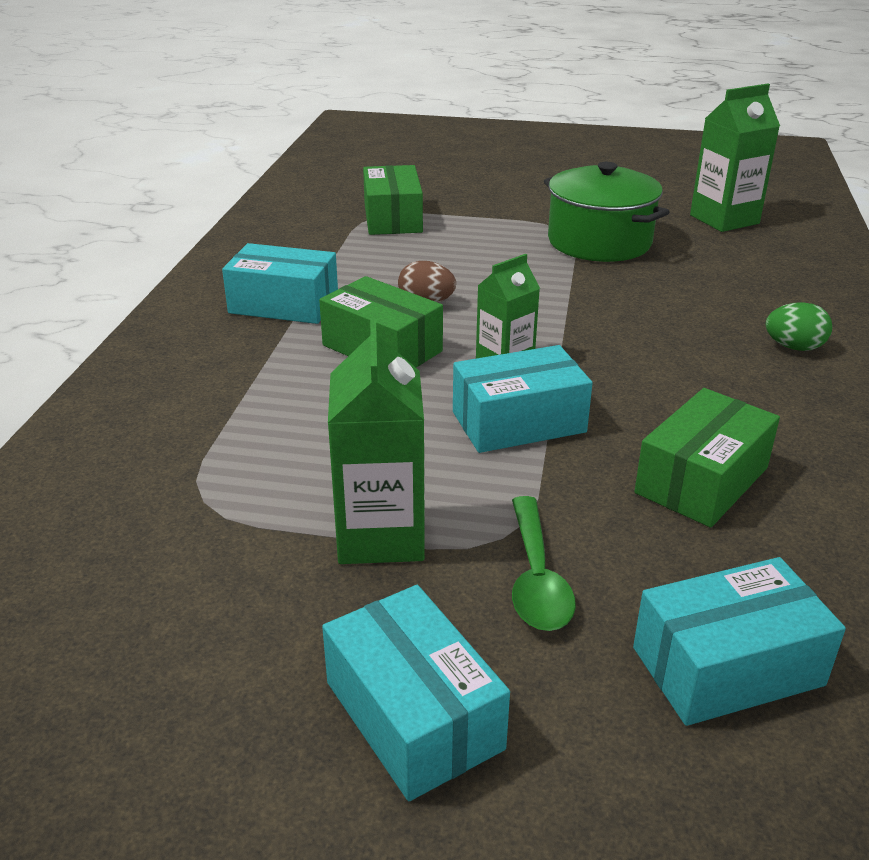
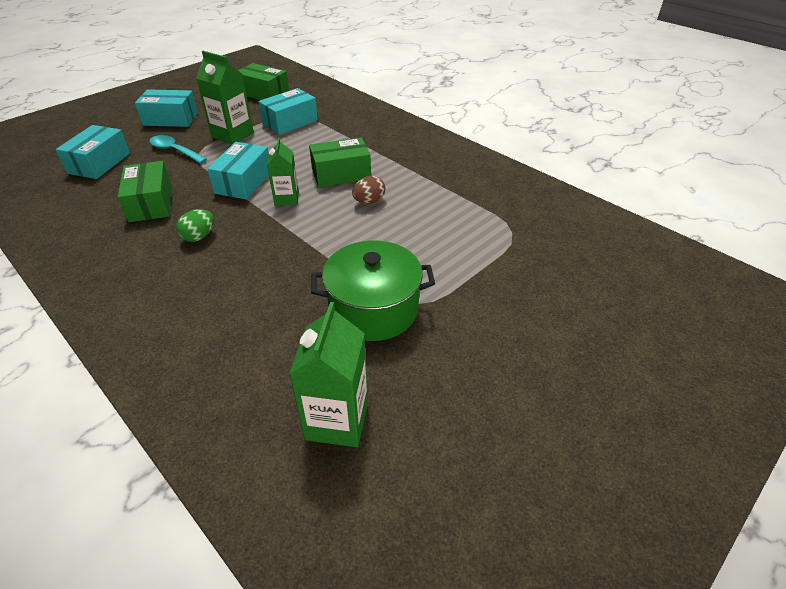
camera: 125 degrees right, 10 degrees up
turquoise box [222,243,338,324] -> turquoise box moved to [258,88,318,135]
green box [363,165,423,235] -> green box moved to [238,63,289,100]
green spoon [512,496,576,631] -> turquoise spoon [150,135,207,163]
green egg [766,302,832,351] -> green egg moved to [176,209,214,242]

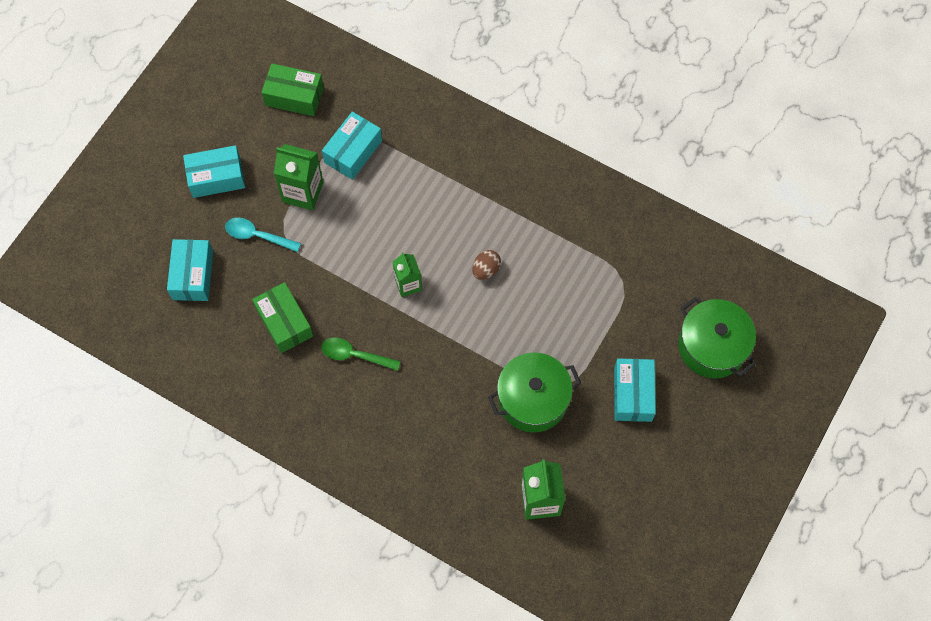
camera: 15 degrees left, 25 degrees up
green egg [176,209,214,242] -> green spoon [321,337,401,371]
turquoise box [207,142,269,200] -> turquoise box moved to [614,358,656,422]
green box [309,137,371,187] -> none
none -> green pot [678,297,756,378]

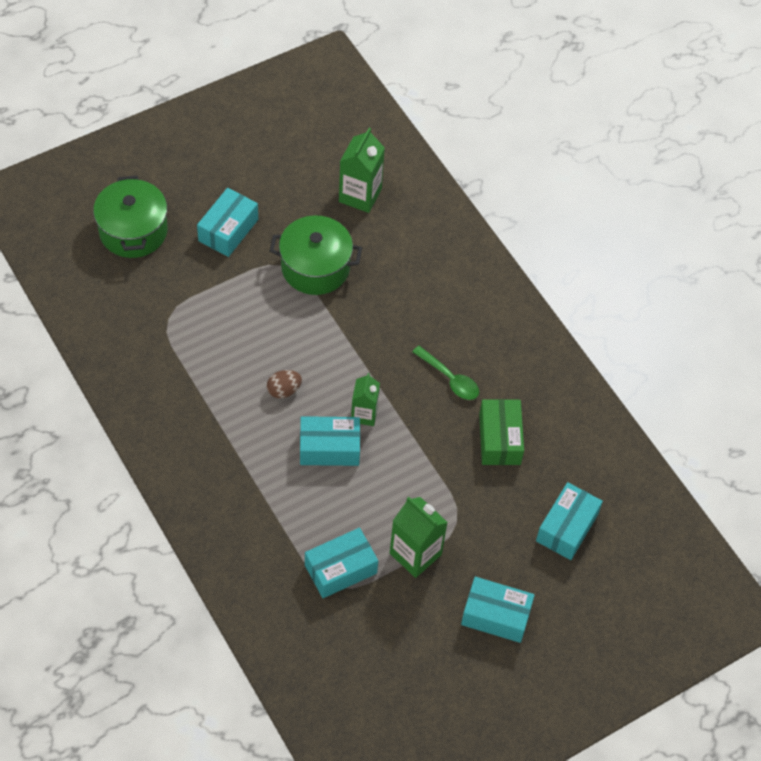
camera: 155 degrees left, 10 degrees down
turquoise spoon [225,218,301,252] -> none
green box [262,63,324,116] -> none
none -> turquoise box [300,416,360,466]

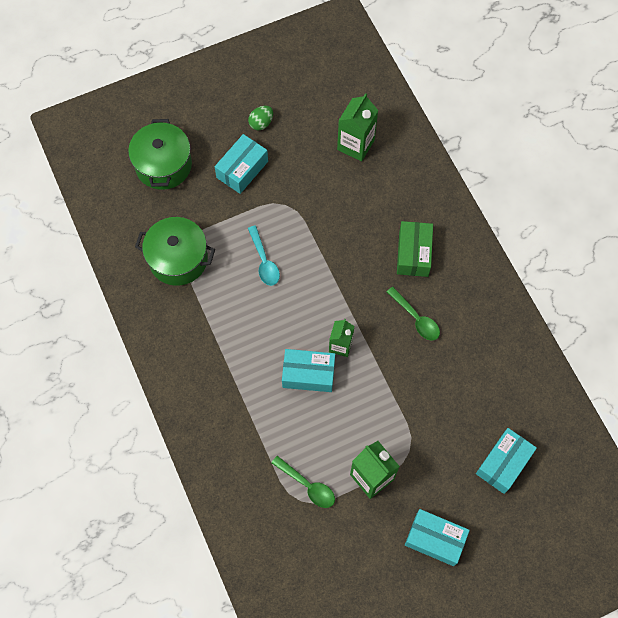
camera: 10 degrees right, 10 degrees up
brown egg [267,370,302,398] -> none
green pot [270,215,362,295] -> green pot moved to [135,217,215,286]
turquoise box [305,528,378,598] -> green spoon [271,456,335,508]
green box [479,399,524,465] -> green box moved to [397,221,433,277]
none -> green egg [248,106,273,130]
none -> turquoise spoon [248,226,280,286]

